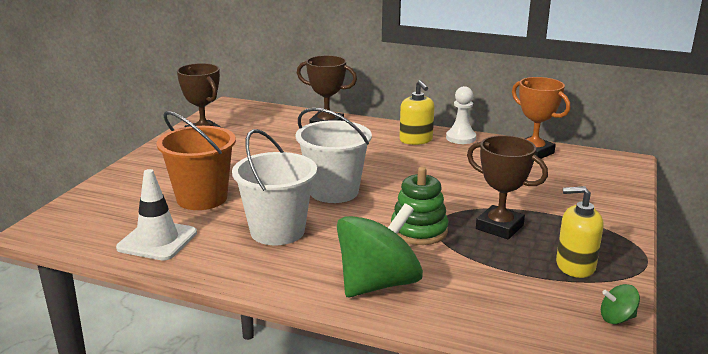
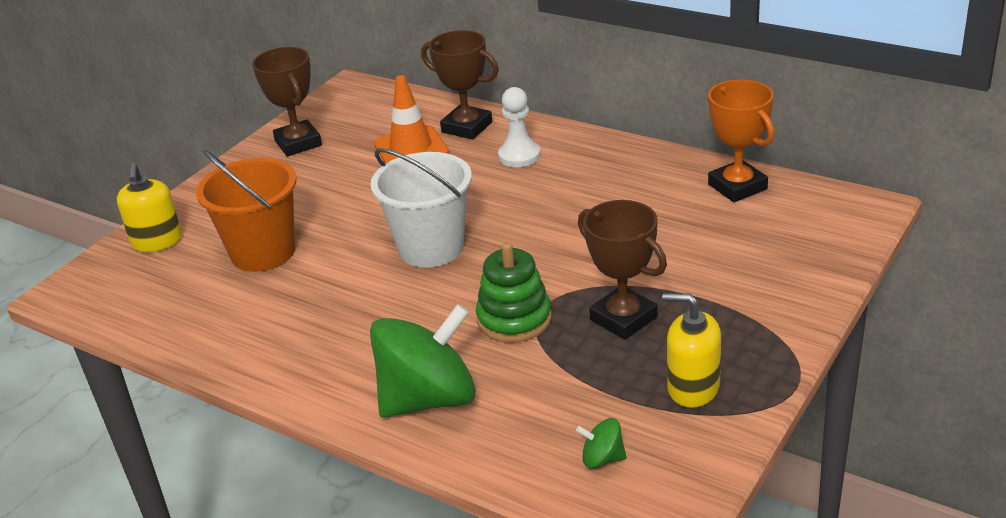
camera: 15 degrees right, 10 degrees up
white traffic cone [116,169,197,261] -> none
white bucket [232,129,317,245] -> none
yellow soap dispenser [399,80,435,145] -> yellow soap dispenser moved to [117,163,182,252]
white pawn [446,86,476,144] -> white pawn moved to [498,87,541,167]
green spinning top [601,284,640,324] -> green spinning top moved to [576,418,627,468]
none -> orange traffic cone [374,75,449,164]

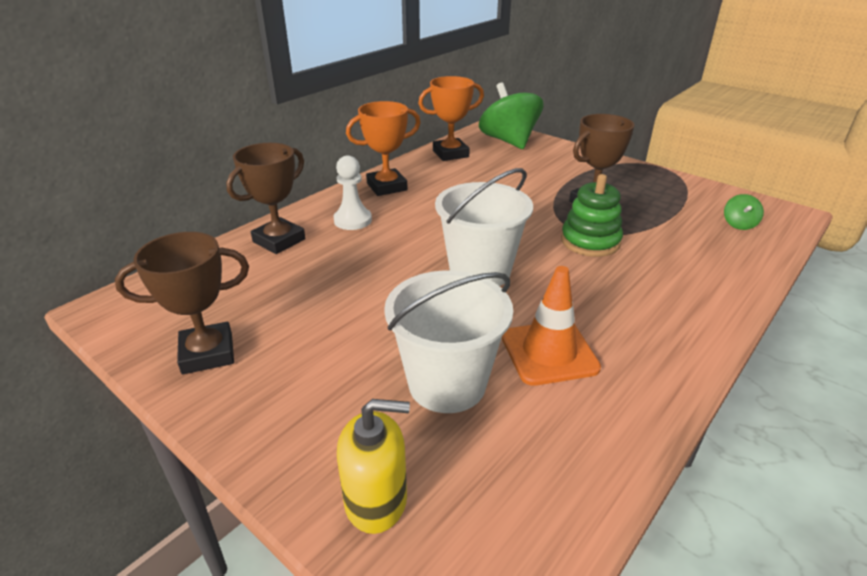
camera: 85 degrees left, 0 degrees up
orange bucket [196,150,297,272] -> white bucket [384,271,513,413]
green spinning top [370,304,476,418] -> green spinning top moved to [479,83,544,149]
orange traffic cone [374,75,449,164] -> orange traffic cone moved to [502,266,601,386]
yellow soap dispenser [662,293,721,408] -> none
none -> orange trophy [346,101,421,196]

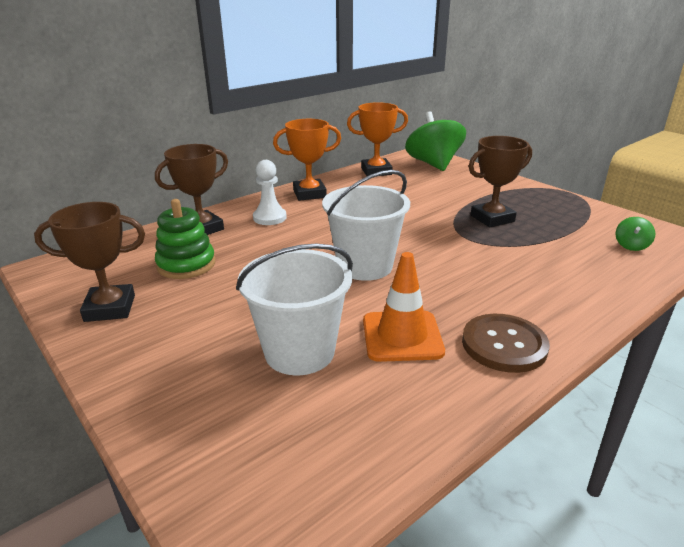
camera: 10 degrees right, 5 degrees down
yellow soap dispenser [337,399,410,534] -> none
green stacking toy [561,174,623,257] -> green stacking toy moved to [155,199,215,279]
none -> brown button [462,314,550,373]

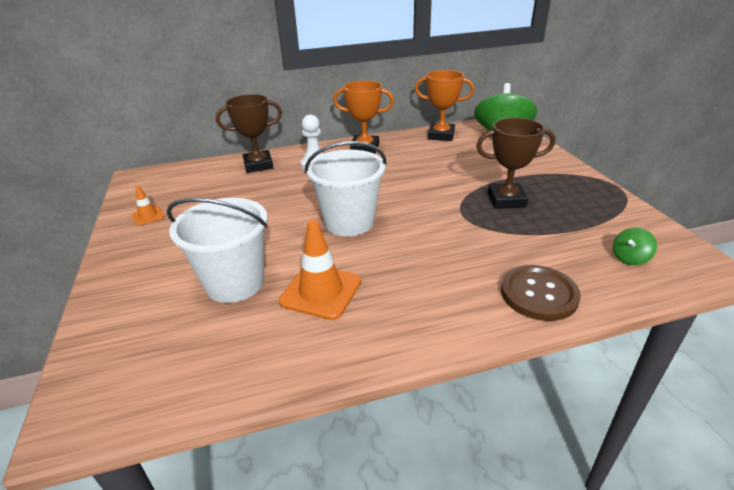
camera: 25 degrees right, 5 degrees up
brown trophy [34,202,145,322] -> orange traffic cone [132,186,165,226]
green stacking toy [155,199,215,279] -> none
brown button [462,314,550,373] -> brown button moved to [501,265,581,321]

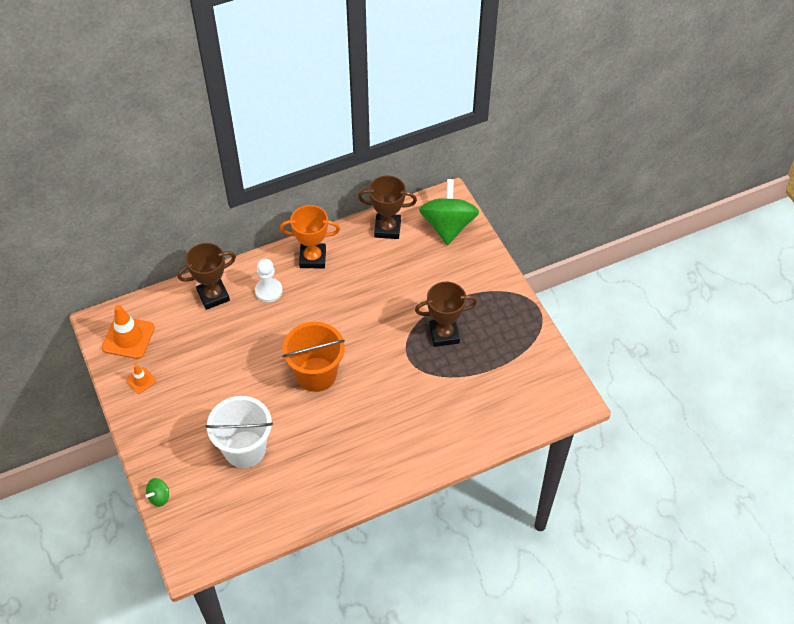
camera: 10 degrees left, 20 degrees up
orange traffic cone [279,220,361,320] -> orange traffic cone moved to [102,305,155,359]
white bucket [305,141,386,237] -> orange bucket [282,322,345,392]
orange trophy [415,70,474,141] -> brown trophy [358,175,417,239]
brown button [501,265,581,321] -> none
green spinning top [613,227,657,265] -> green spinning top moved to [146,478,169,507]

